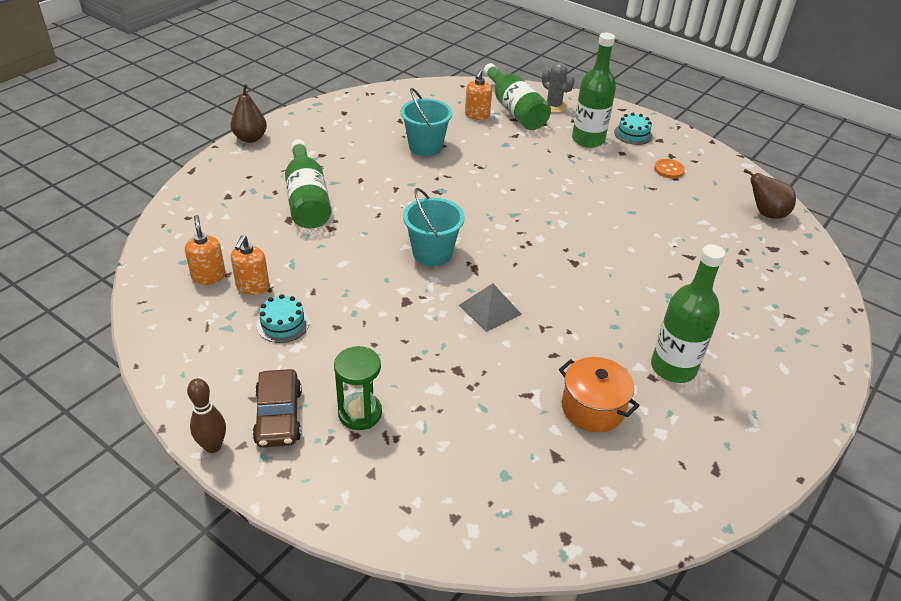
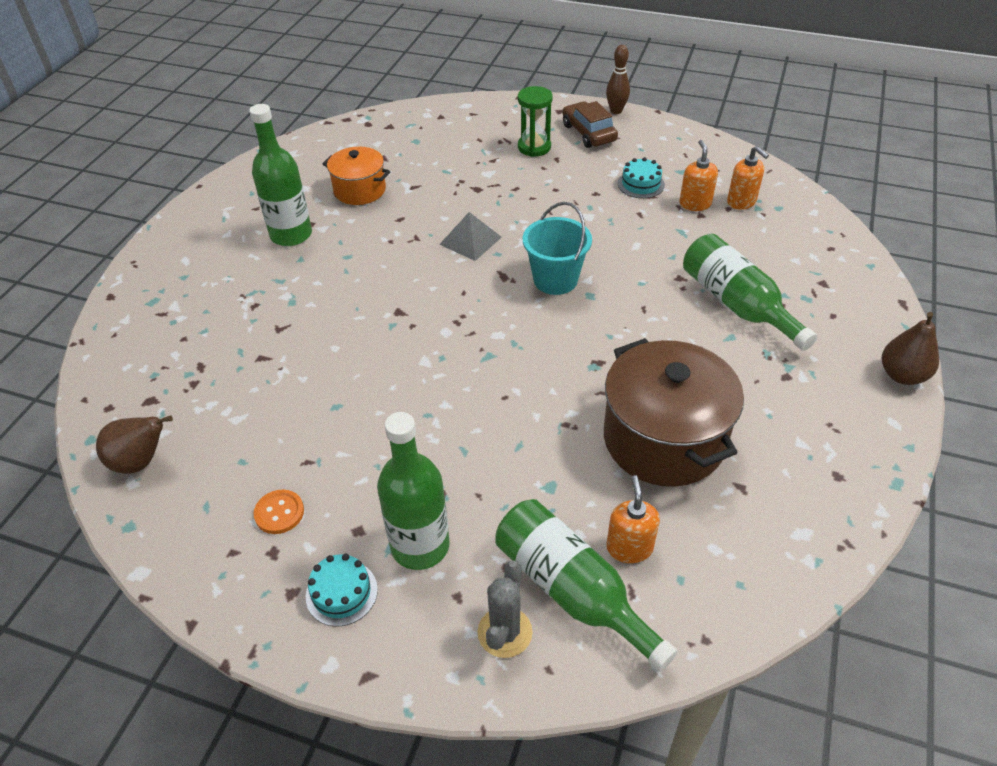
camera: 165 degrees right, 5 degrees up
turquoise bucket [401,88,453,156] -> brown pot [604,338,744,487]
grey cactus [542,62,575,113] -> grey cactus turned 75 degrees clockwise [478,560,533,658]

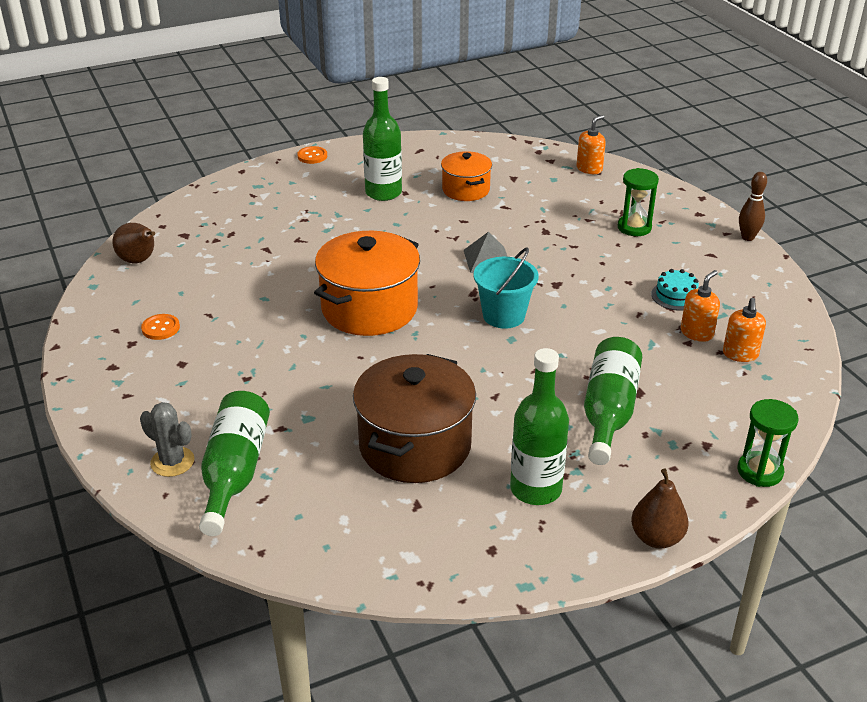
camera: 45 degrees right, 10 degrees down
turquoise cake [306,554,378,626] -> none
green bottle [377,412,450,570] -> green bottle moved to [510,348,569,505]
grey cactus [478,560,533,658] -> grey cactus turned 60 degrees clockwise [140,402,194,477]
brown car [562,101,618,148] -> none
orange soap dispenser [607,475,660,563] -> orange soap dispenser moved to [577,115,606,174]
none -> orange button [297,146,327,164]
none -> orange pot [314,231,420,336]
none -> green hourglass [738,399,798,487]

